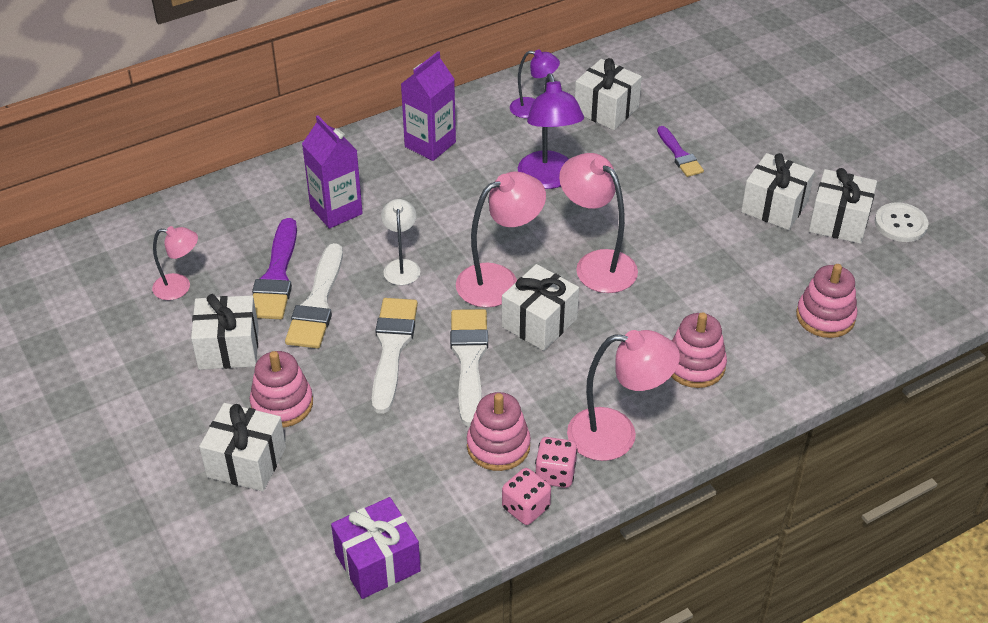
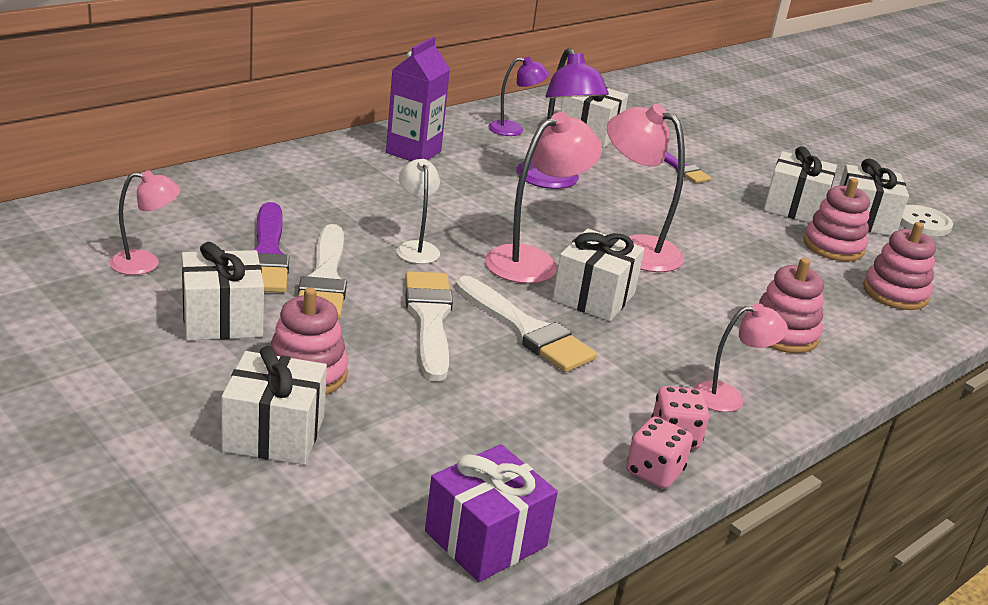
camera: 15 degrees left, 15 degrees down
purple carton [302,115,363,229] -> none
white brush [450,309,488,426] -> white brush turned 150 degrees clockwise [455,276,597,372]
pink stacking toy [467,392,531,471] -> pink stacking toy moved to [803,178,870,261]
pink lamp [567,330,680,461] -> pink lamp [694,303,788,412], size x0.60

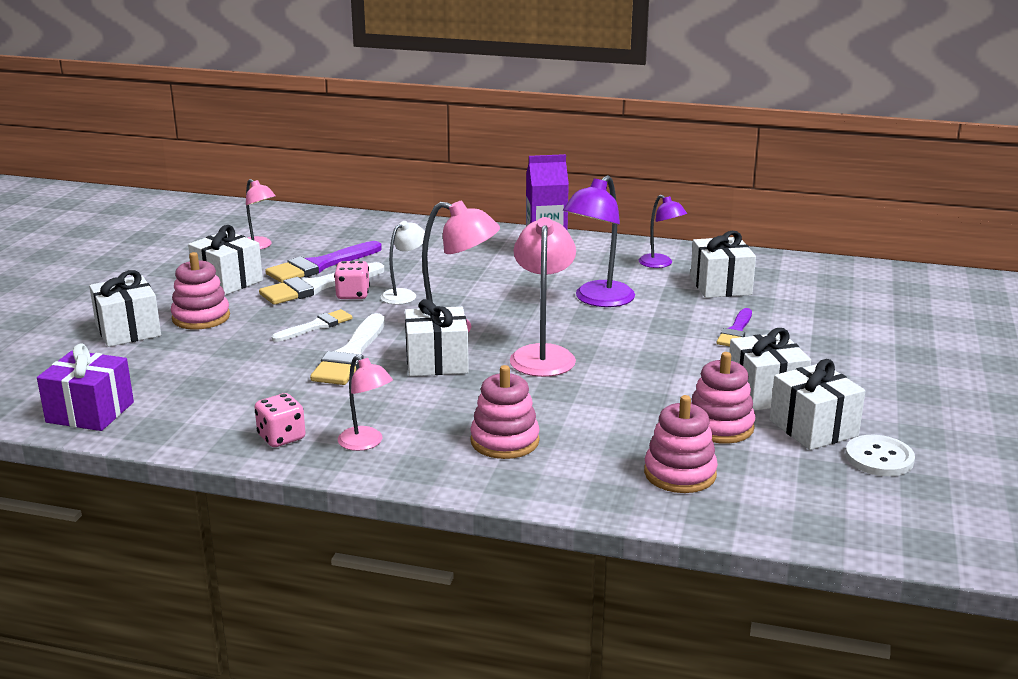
camera: 60 degrees right, 5 degrees down
white brush [405,271,453,381] -> white brush [272,309,353,342], size x0.61
pink dice [626,417,693,489] -> pink dice moved to [334,261,370,299]

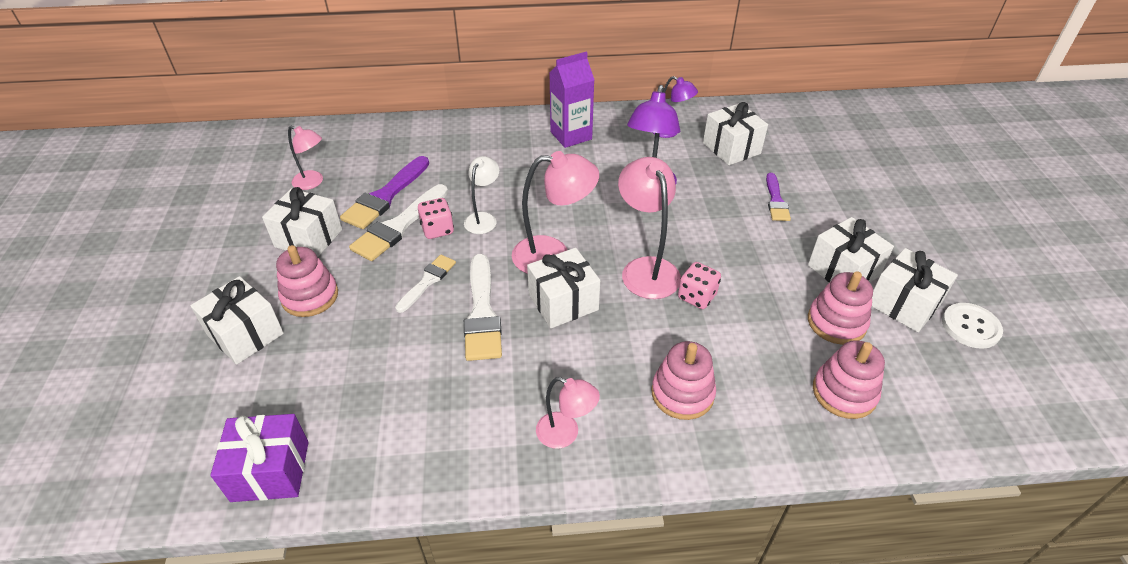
camera: 20 degrees left, 20 degrees up
pink dice [255,393,306,447] -> pink dice moved to [678,262,721,309]

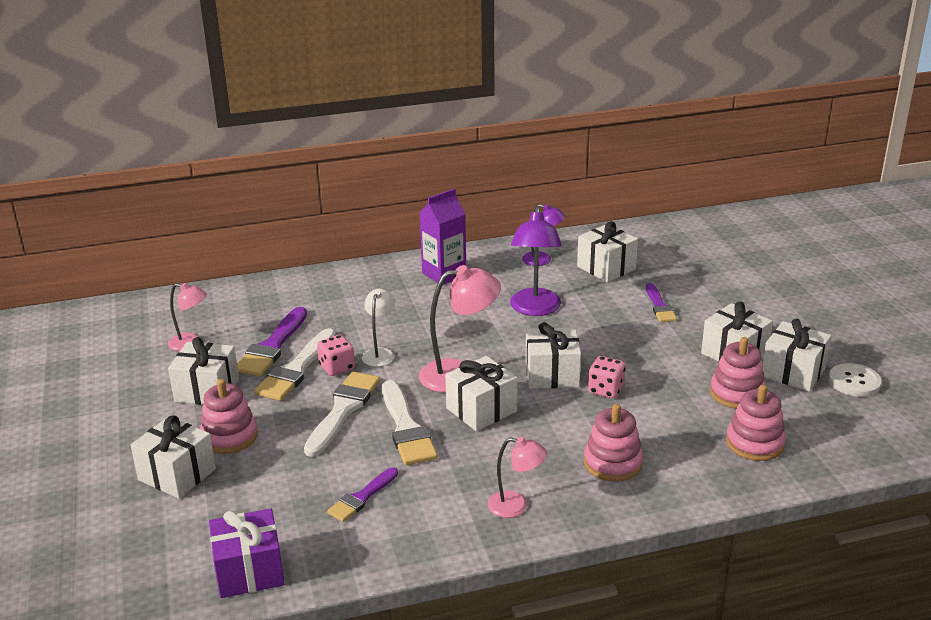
camera: 10 degrees left, 15 degrees down
white brush [395,255,456,313] -> white brush [304,372,380,457], size x1.64
pink lamp [618,157,681,299] -> white gift [526,322,581,389]
none -> purple brush [327,467,398,522]

